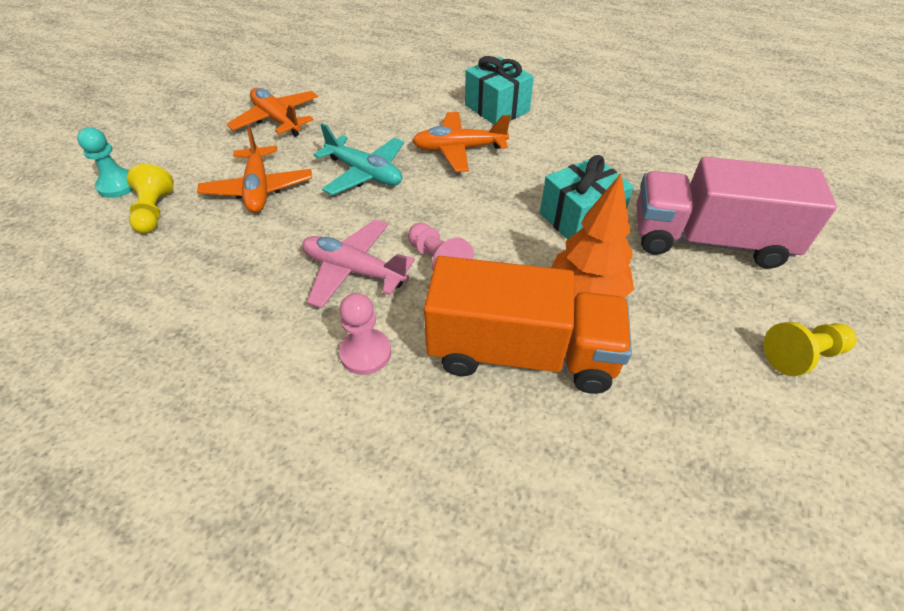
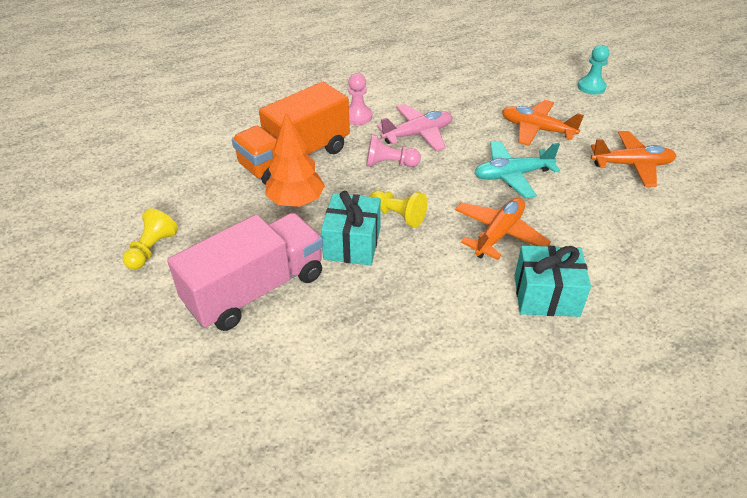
camera: 130 degrees right, 5 degrees down
yellow pawn [127,164,174,233] -> yellow pawn moved to [369,190,427,228]

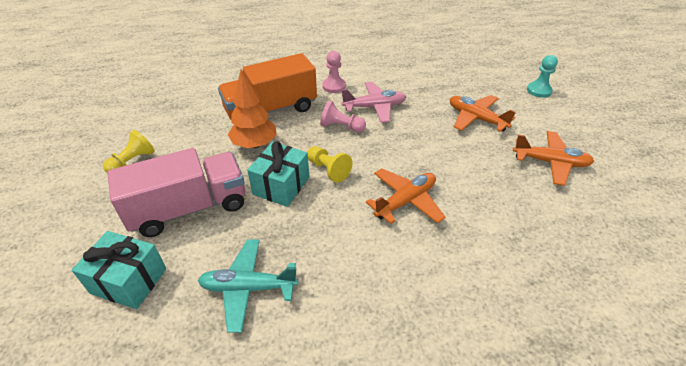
camera: 15 degrees right, 0 degrees up
turquoise plane [475,141,560,199] -> turquoise plane moved to [198,239,298,333]
turquoise gift [515,246,591,317] -> turquoise gift moved to [72,231,166,309]

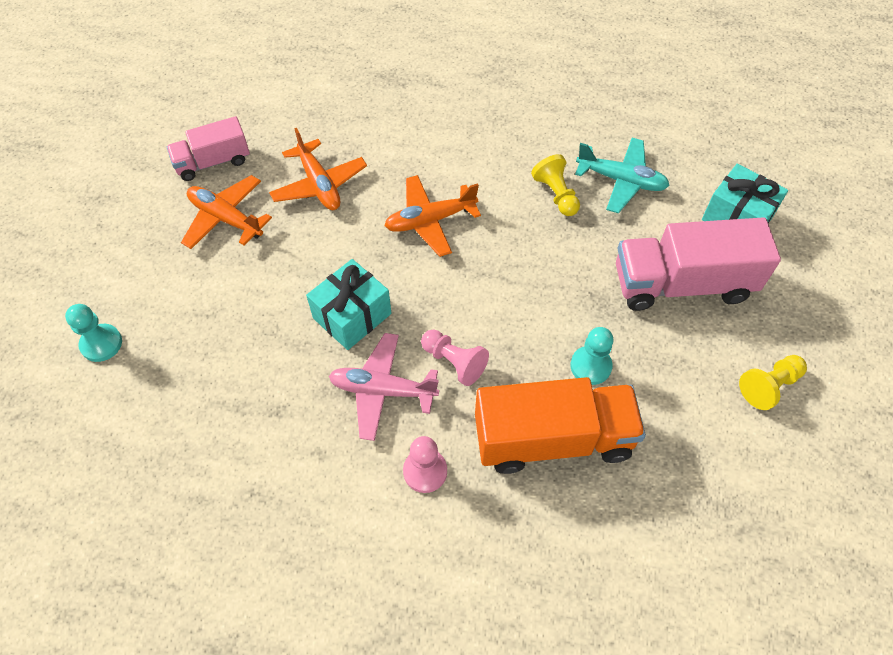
camera: 160 degrees left, 15 degrees up
orange tree [228,70,276,148] -> turquoise pawn [570,327,613,385]
turquoise gift [247,141,309,207] -> turquoise gift moved to [306,259,391,350]
yellow pawn [307,146,352,183] -> yellow pawn moved to [531,154,580,216]
orange plane [450,95,516,132] -> orange plane moved to [269,128,367,210]
none -> pink truck [167,116,250,181]

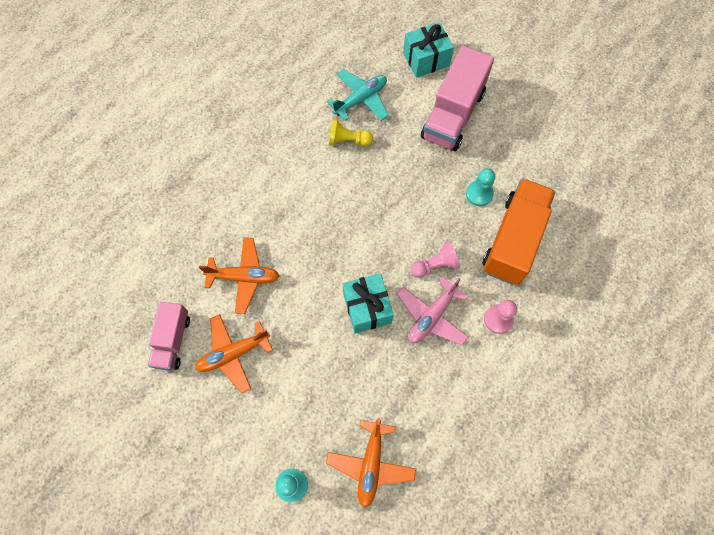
camera: 60 degrees left, 10 degrees up
orange plane [384,175,481,257] -> orange plane moved to [326,418,416,508]
yellow pawn [739,355,807,410] -> none

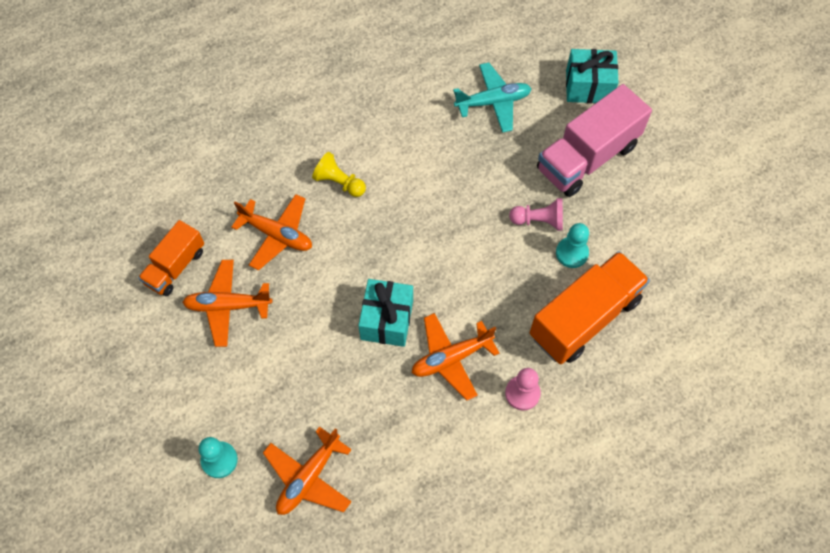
camera: 25 degrees right, 5 degrees down
pink truck [148,302,190,371] -> orange truck [138,220,204,296]
yellow pawn [328,119,373,146] -> yellow pawn moved to [312,152,366,197]
pink plane [397,277,468,345] -> orange plane [412,313,499,401]
pink pawn [410,241,460,278] -> pink pawn moved to [509,198,563,231]

